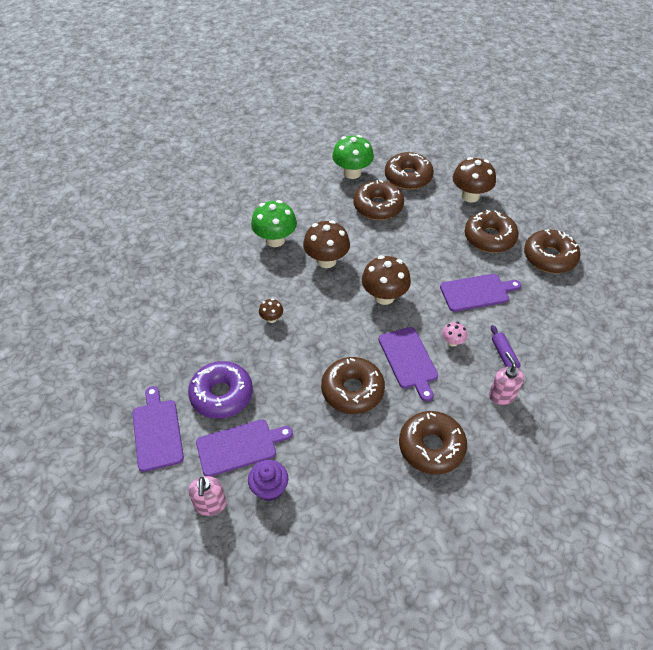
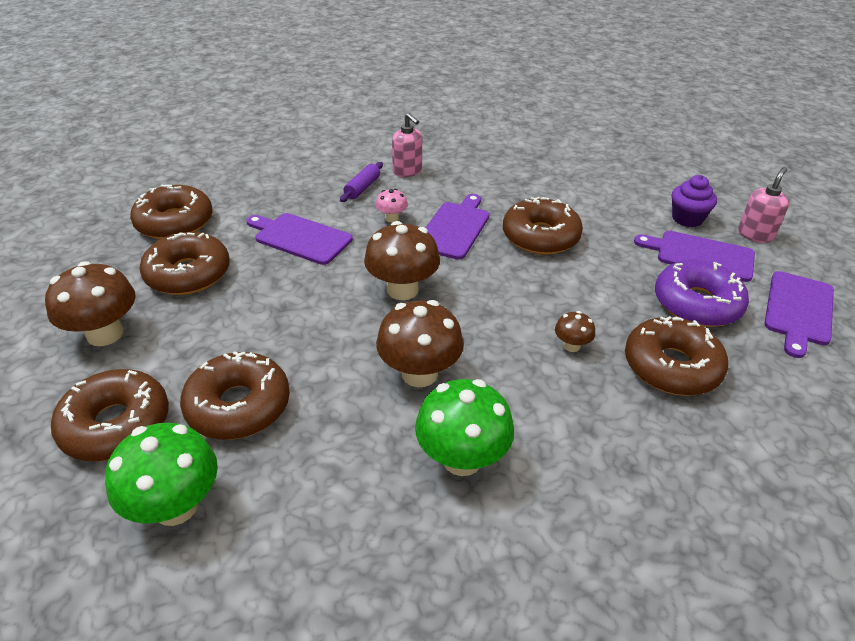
camera: 140 degrees left, 10 degrees down
brown donut [399,411,467,475] -> brown donut moved to [625,316,728,396]
pink soap dispenser [489,352,524,405] -> pink soap dispenser turned 60 degrees counterclockwise [392,113,422,177]

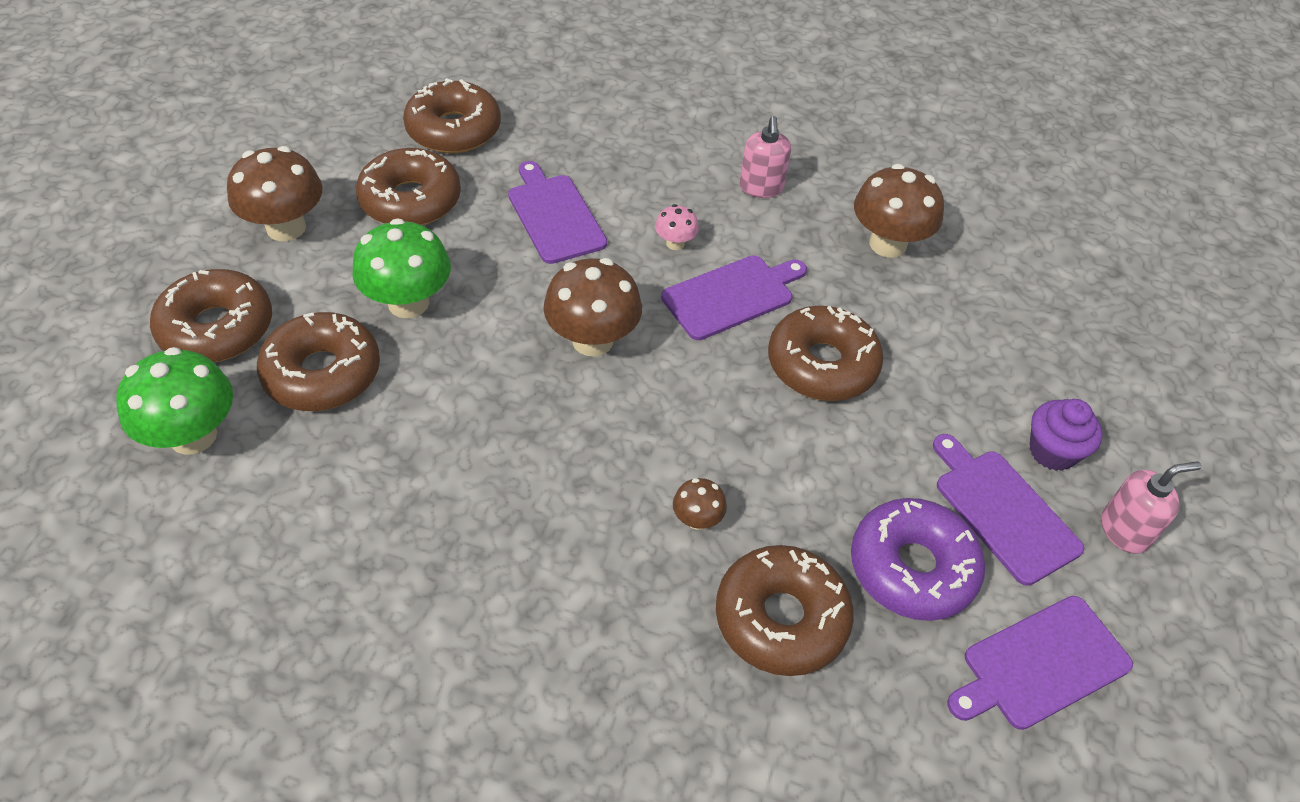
camera: 35 degrees right, 10 degrees up
purple rolling pin [340,162,383,202] -> none
brown mushroom [376,300,464,387] -> brown mushroom moved to [854,164,944,258]
green mushroom [415,379,514,476] -> green mushroom moved to [352,218,451,318]

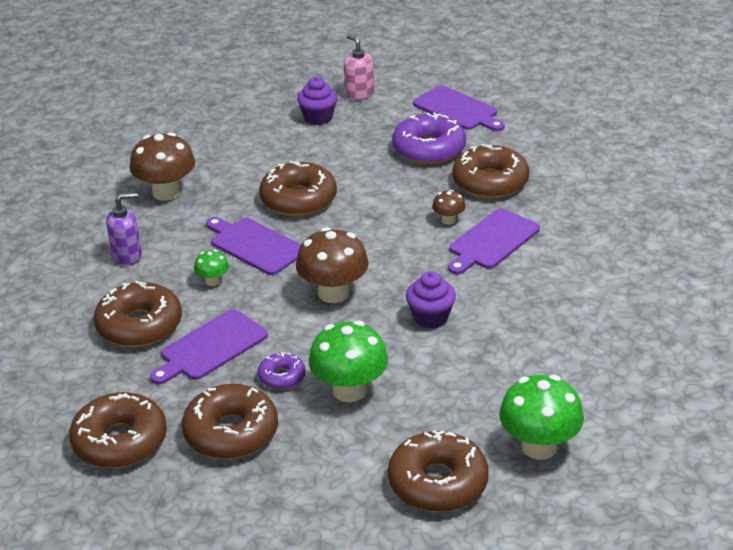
camera: 105 degrees left, 15 degrees down
brown mushroom [227,146,323,241] -> none
brown donut [257,312,380,411] -> brown donut moved to [94,281,182,347]
pink mushroom [655,204,699,250] -> green mushroom [194,250,229,286]
pink soap dispenser [740,116,791,198] -> purple soap dispenser [106,193,142,266]
purple cutting board [933,434,1084,586] -> purple cutting board moved to [448,209,540,275]
none -> purple donut [258,352,306,389]
none -> purple cupcake [406,271,456,329]

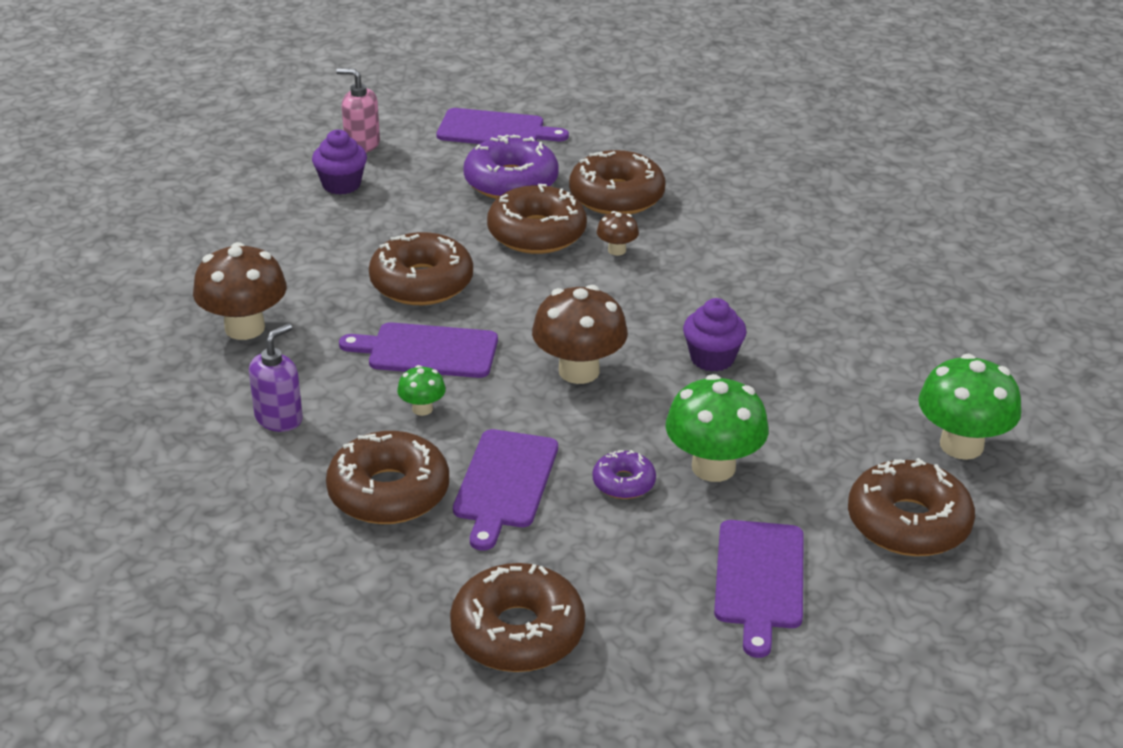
camera: 35 degrees left, 0 degrees up
brown donut [182,384,278,459] -> brown donut moved to [487,184,587,254]
purple cutting board [448,209,540,275] -> purple cutting board moved to [714,520,804,658]

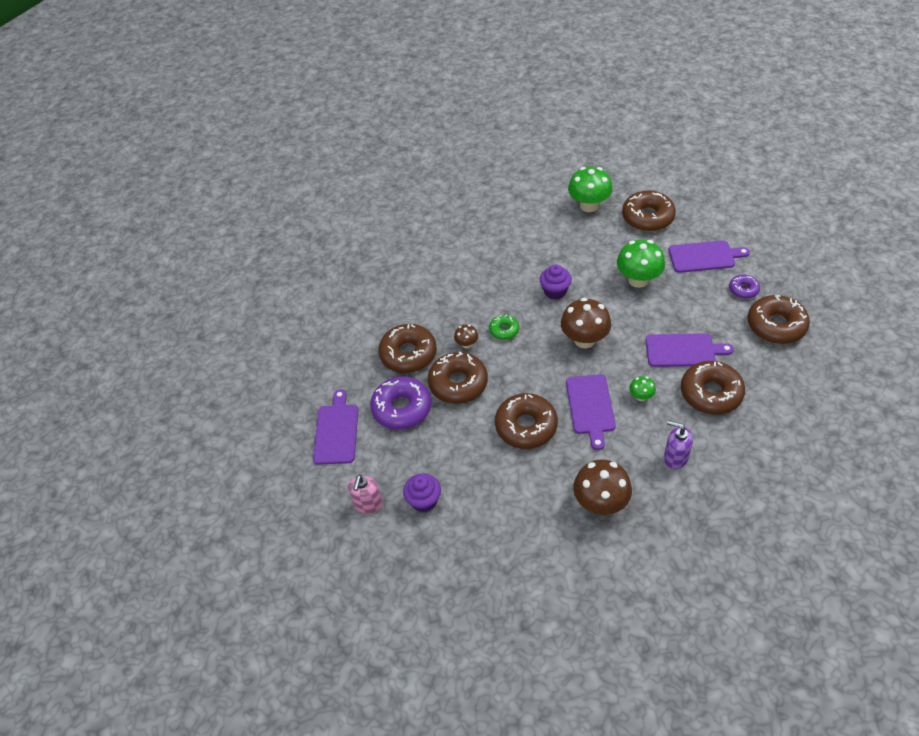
camera: 95 degrees left, 15 degrees up
purple donut [593,450,656,499] -> purple donut moved to [729,274,760,299]
none -> green donut [489,315,519,340]

